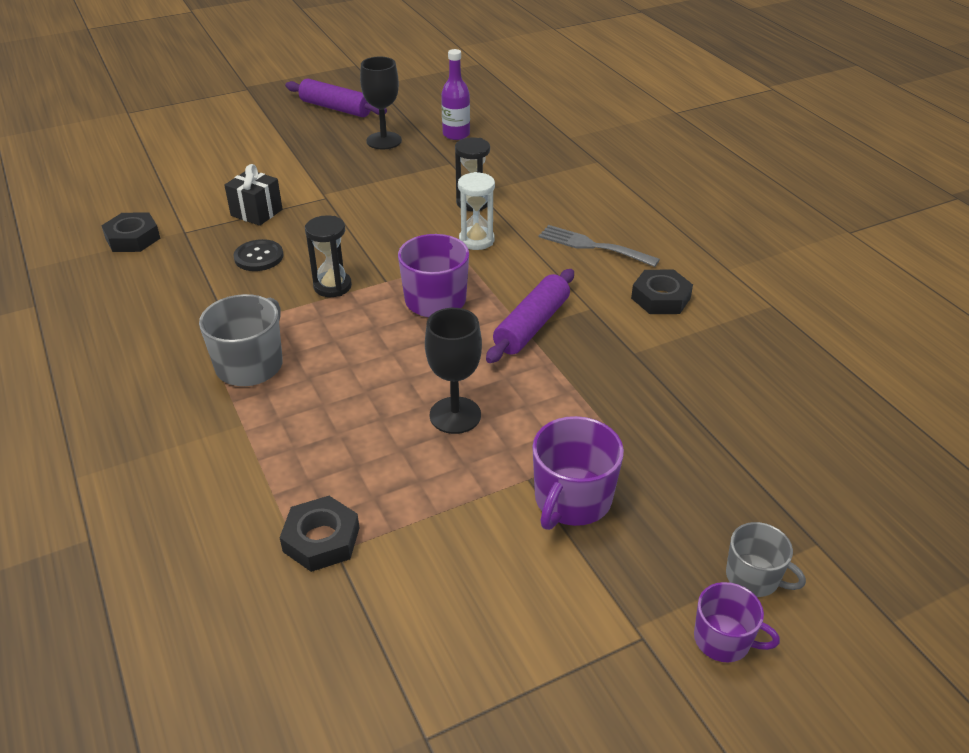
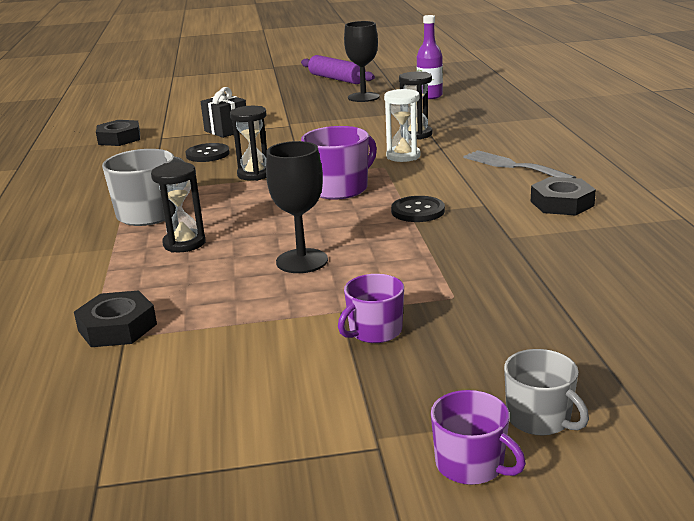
camera: 20 degrees right, 15 degrees down
purple rolling pin [486,269,574,363] -> black button [391,196,445,222]
purple mug [532,416,624,530] -> purple mug [338,274,404,343], size x0.63
none -> black hourglass [151,162,206,253]

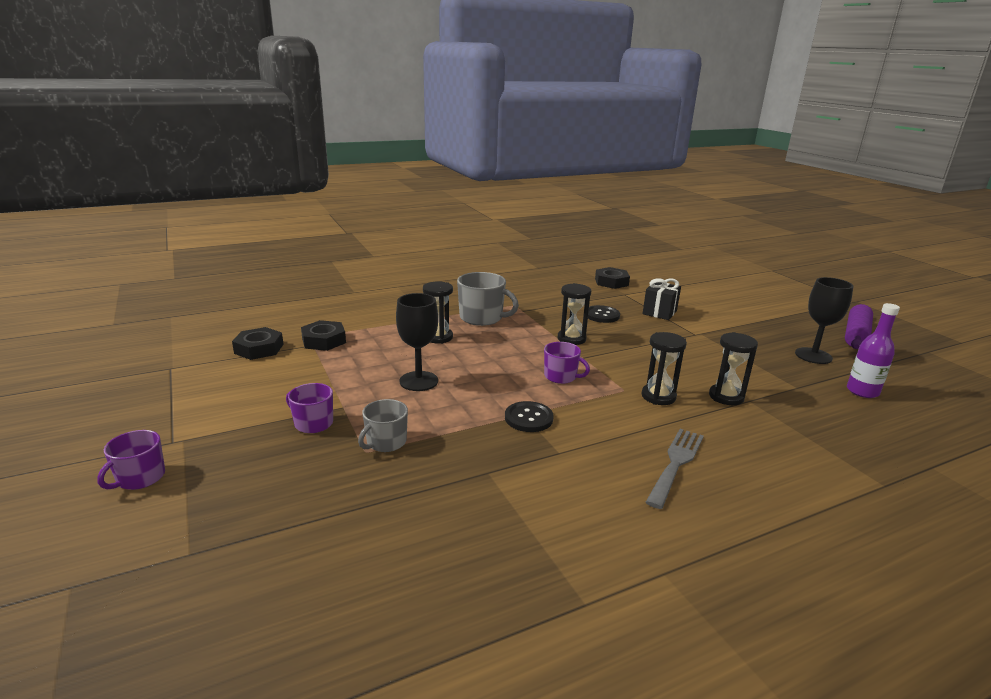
camera: 70 degrees right, 0 degrees up
purple mug [301,126,377,200] -> purple mug [544,342,590,384], size x0.63
white hourglass [384,89,421,162] -> black hourglass [641,332,687,405]
grey mug [504,349,589,436] -> grey mug moved to [358,399,408,452]
black nut [531,177,596,215] -> black nut moved to [232,327,284,360]

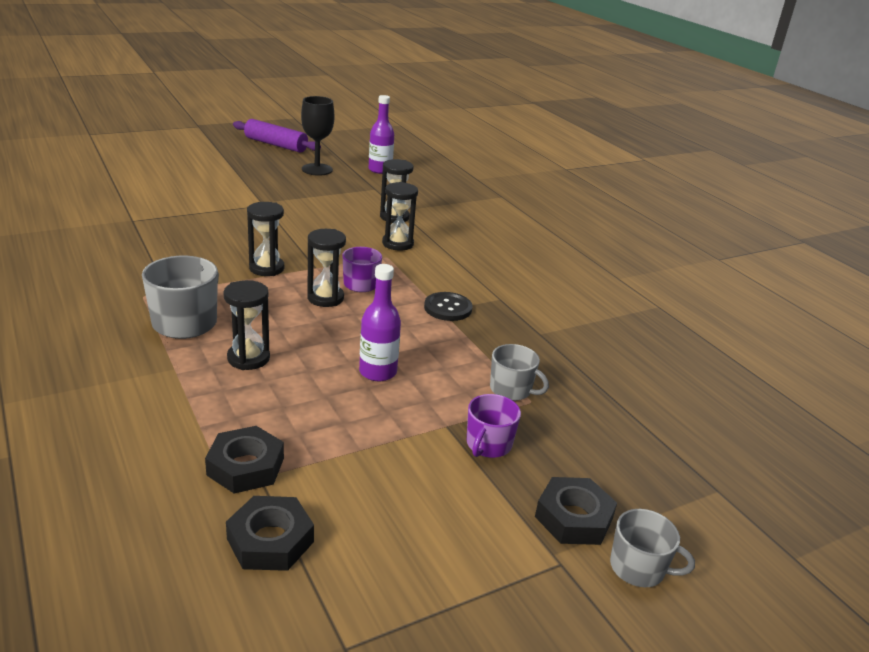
camera: 95 degrees left, 5 degrees up
purple mug [97,430,165,490] -> grey mug [610,509,695,587]
black goblet [396,293,438,391] -> purple bottle [359,264,401,381]
black button [588,305,620,323] -> none
black nut [595,267,630,289] -> black nut moved to [535,477,617,545]
black gift [642,278,681,320] -> none
grey fork [646,429,704,509] -> none
none -> black hourglass [307,229,346,307]

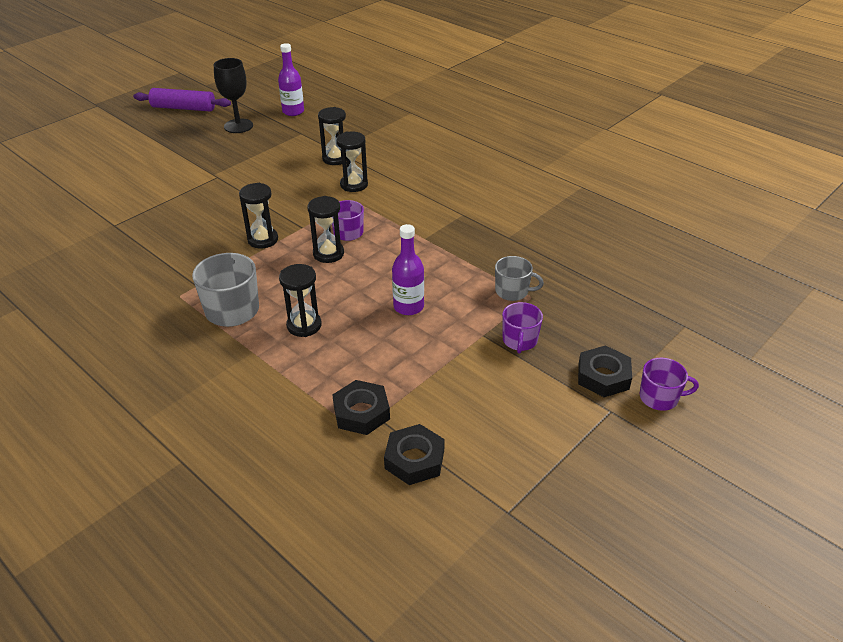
camera: 15 degrees left, 10 degrees up
black button [424,292,473,321] -> none
grey mug [610,509,695,587] -> purple mug [640,358,699,411]

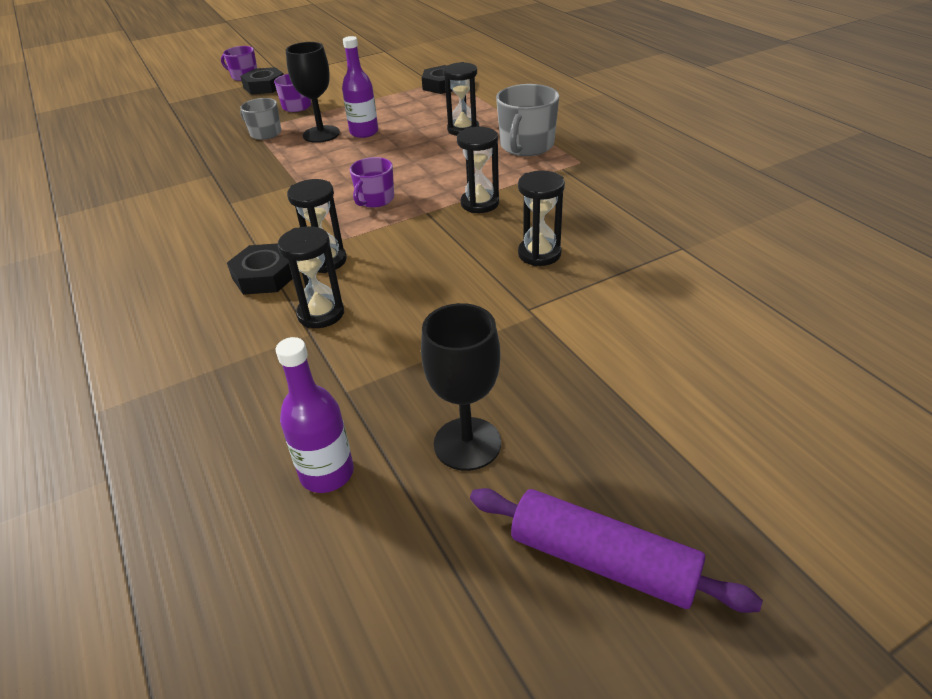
camera: 160 degrees left, 0 degrees up
black hourglass [307,196,344,263] -> black hourglass moved to [518,170,565,266]
black nut [384,424,445,485] -> black nut moved to [227,243,293,295]
none -> black goblet [286,42,340,143]

